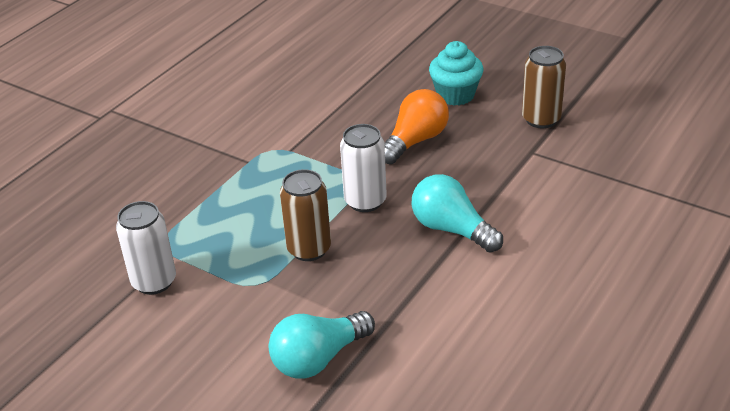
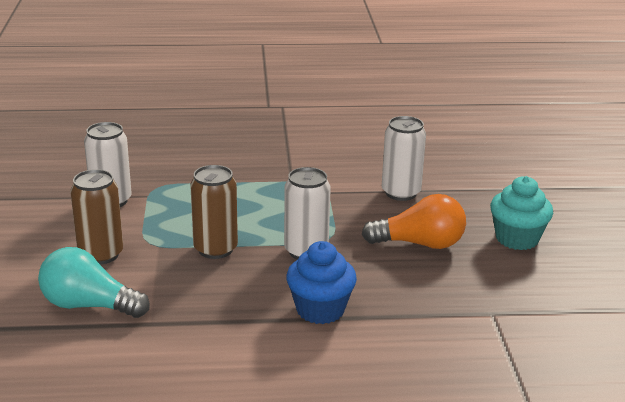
camera: 50 degrees right, 10 degrees down
turquoise light bulb [412,174,503,253] -> blue cupcake [286,241,357,324]
brown can [522,46,566,128] -> brown can moved to [70,169,123,265]
none -> white can [382,116,426,201]

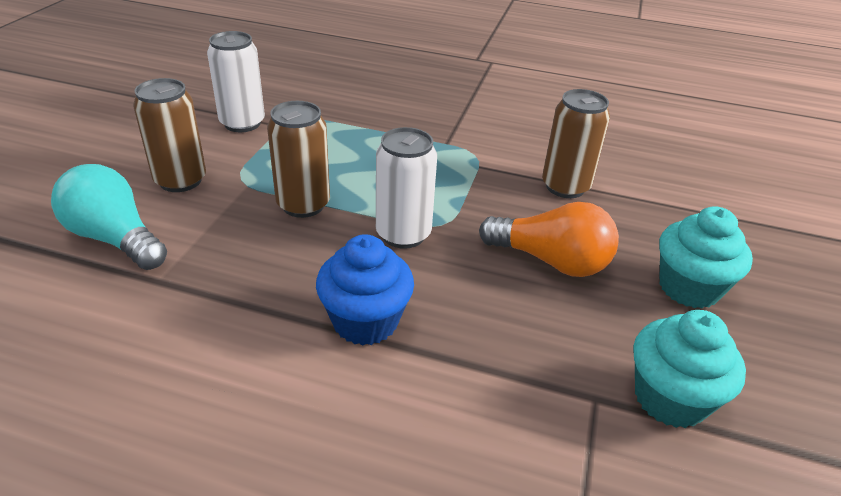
camera: 20 degrees right, 10 degrees up
white can [382,116,426,201] -> brown can [542,89,610,198]
none -> turquoise cupcake [633,310,746,428]

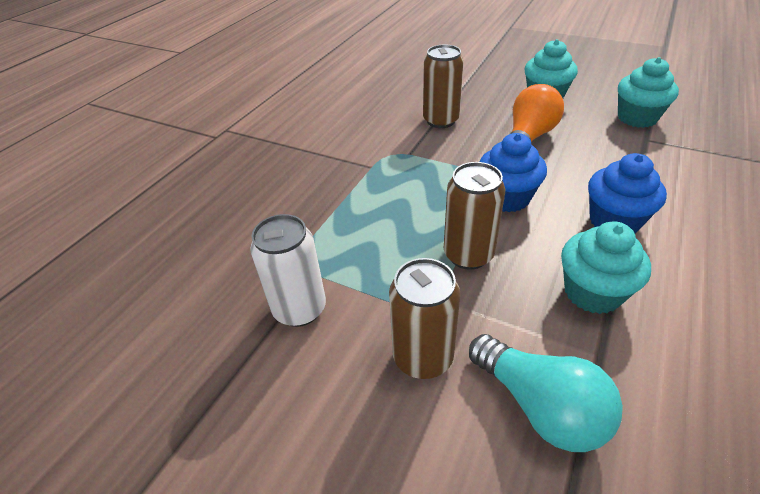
camera: 75 degrees left, 5 degrees up
turquoise light bulb [51,164,167,270] -> turquoise light bulb turned 90 degrees counterclockwise [469,334,623,452]
white can [376,127,437,249] -> blue cupcake [480,133,547,212]
none -> turquoise cupcake [561,221,651,314]

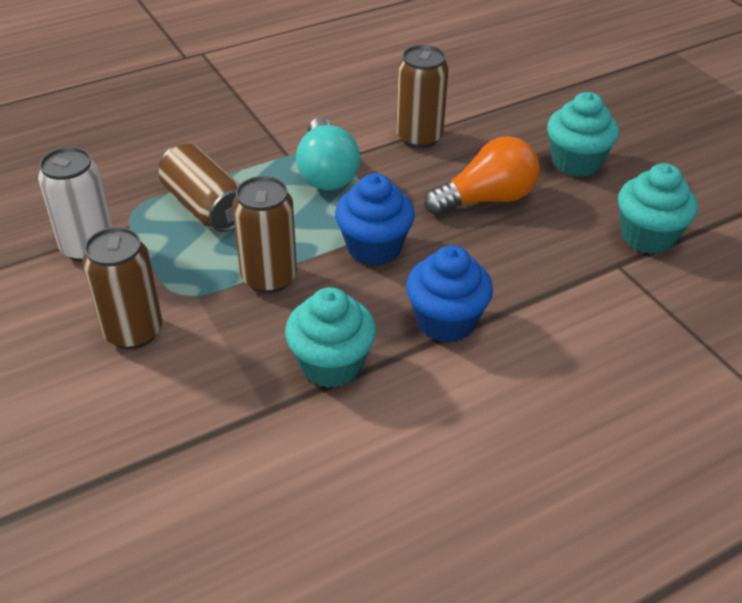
camera: 30 degrees right, 0 degrees up
turquoise light bulb [469,334,623,452] -> turquoise light bulb moved to [296,117,360,190]
none -> brown can [159,144,239,232]

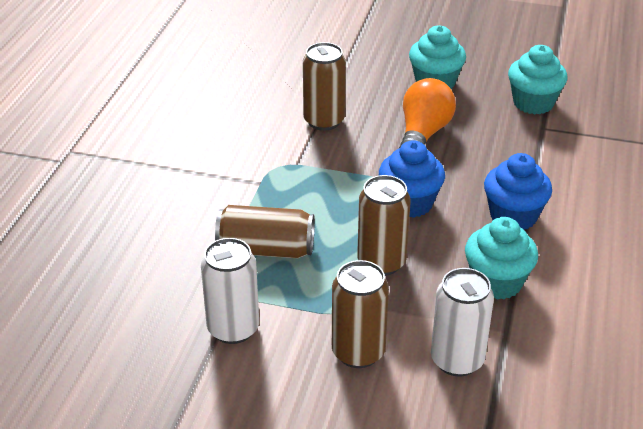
camera: 45 degrees left, 5 degrees down
turquoise light bulb [296,117,360,190] -> none
none -> white can [431,268,494,377]

